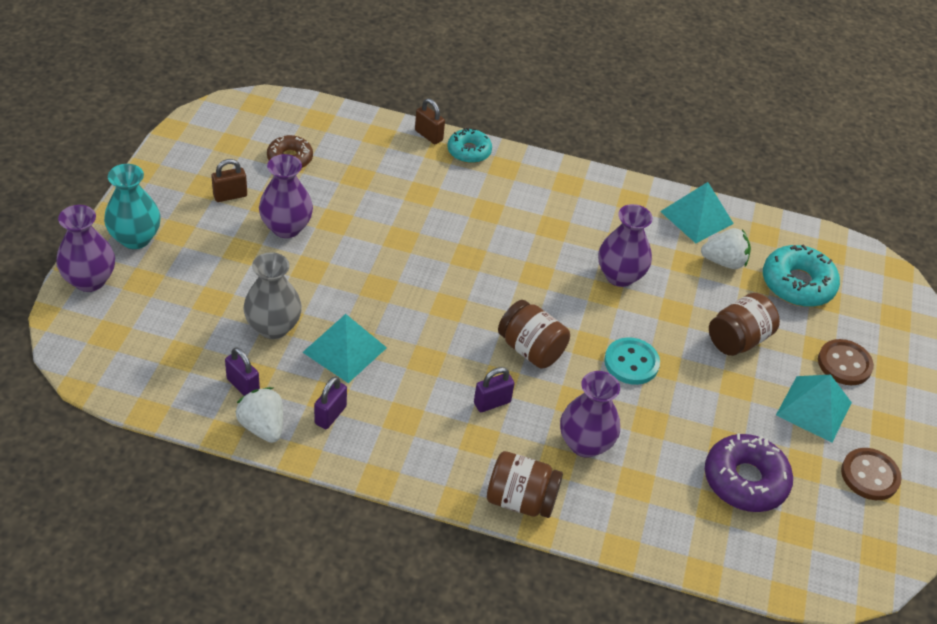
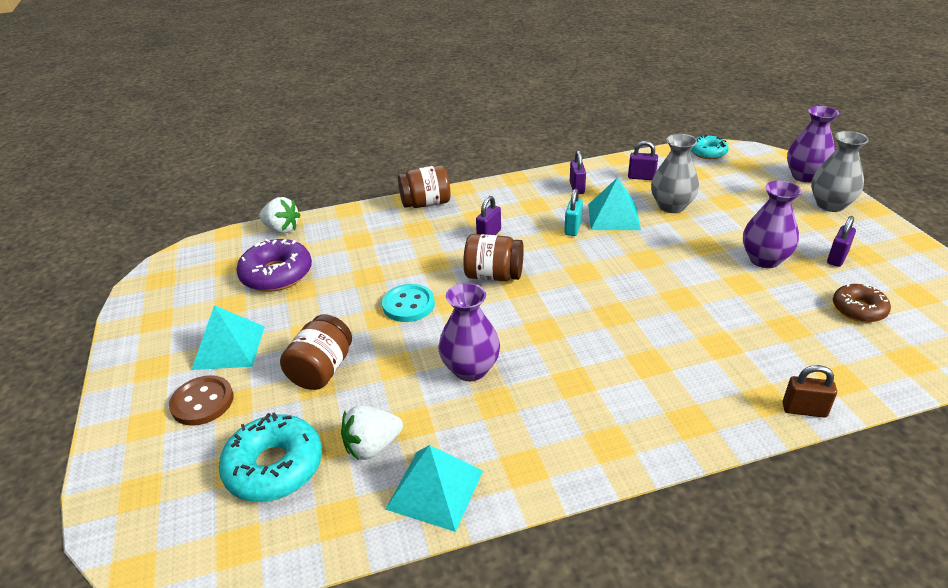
camera: 155 degrees right, 10 degrees down
turquoise vase [104,164,161,249] -> grey vase [811,131,869,212]
brown padlock [211,159,247,202] -> purple padlock [827,216,856,267]
white strawberry [236,387,283,443] -> white strawberry moved to [259,197,301,234]
turquoise donut [447,128,492,163] -> turquoise donut moved to [691,135,729,159]
purple vase [560,371,620,458] -> none
brown button [841,448,902,500] -> none
none -> turquoise padlock [564,189,583,236]

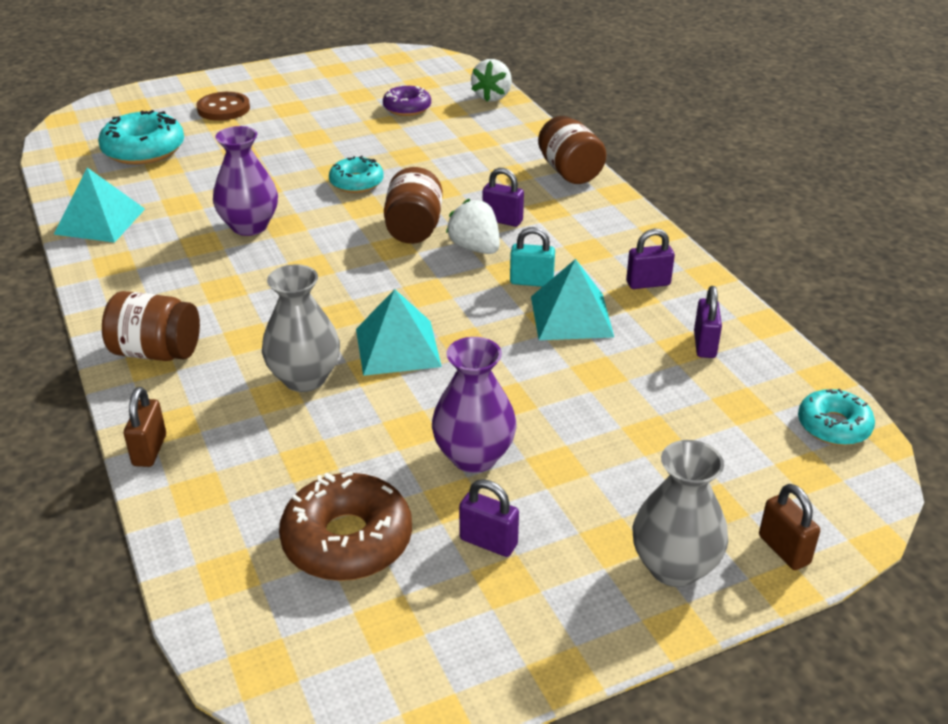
camera: 80 degrees right, 0 degrees up
turquoise pyramid [191,305,265,370] -> turquoise pyramid moved to [356,289,442,376]
purple donut [236,239,312,292] -> purple donut [383,85,431,116], size x0.63
brown jar [280,314,352,390] -> brown jar moved to [102,291,200,361]
white strawberry [341,405,403,460] -> white strawberry moved to [446,199,500,254]
turquoise button [382,284,435,322] -> turquoise donut [329,155,384,193]
grey vase [651,134,699,213] -> grey vase moved to [262,264,340,392]
purple vase [787,106,839,183] -> brown padlock [759,484,820,570]
brown donut [833,284,891,322] -> brown donut [279,471,412,581], size x1.59

